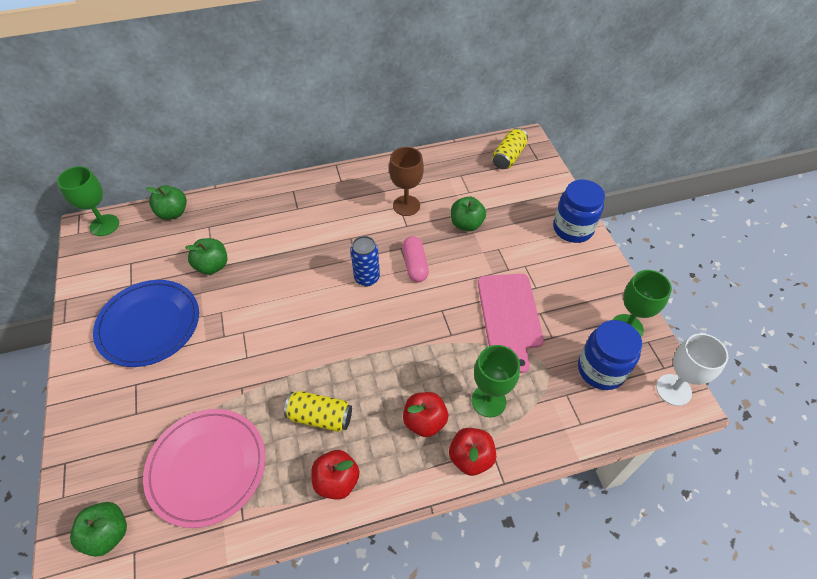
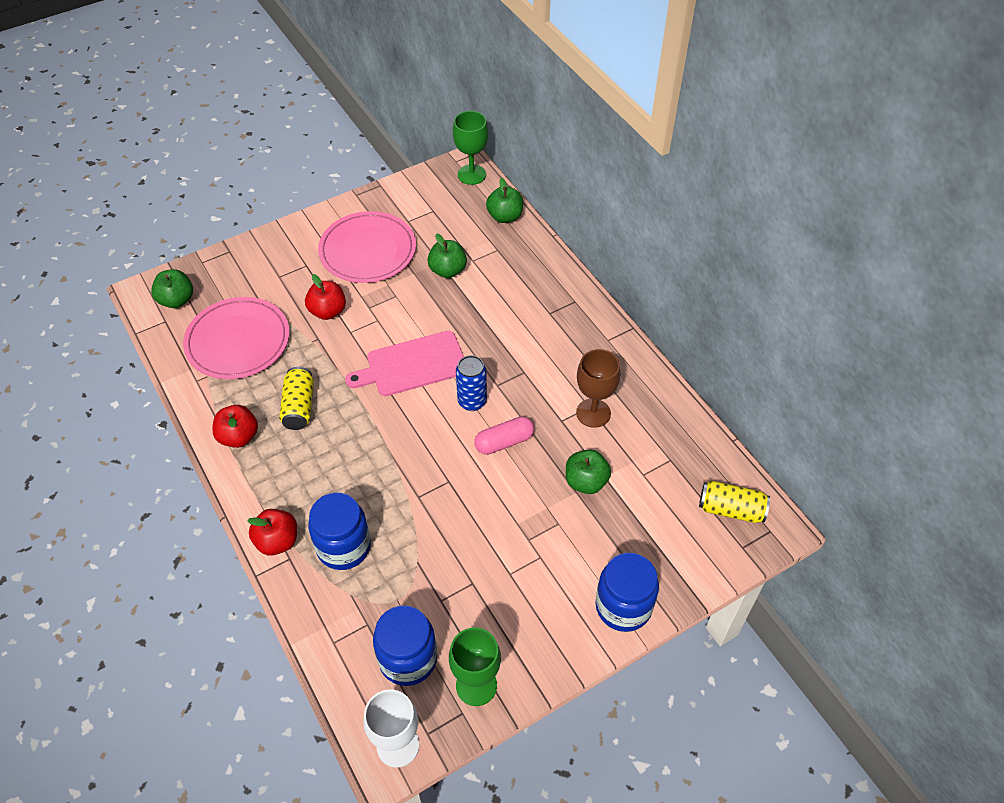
camera: 75 degrees right, 0 degrees up
blue plate [93,280,199,367] -> pink plate [318,211,416,283]
red apple [403,392,448,437] -> red apple moved to [305,274,346,320]
green goblet [472,345,520,417] -> blue jar [308,493,371,570]
pink cutting board [478,274,544,373] -> pink cutting board moved to [345,331,464,396]

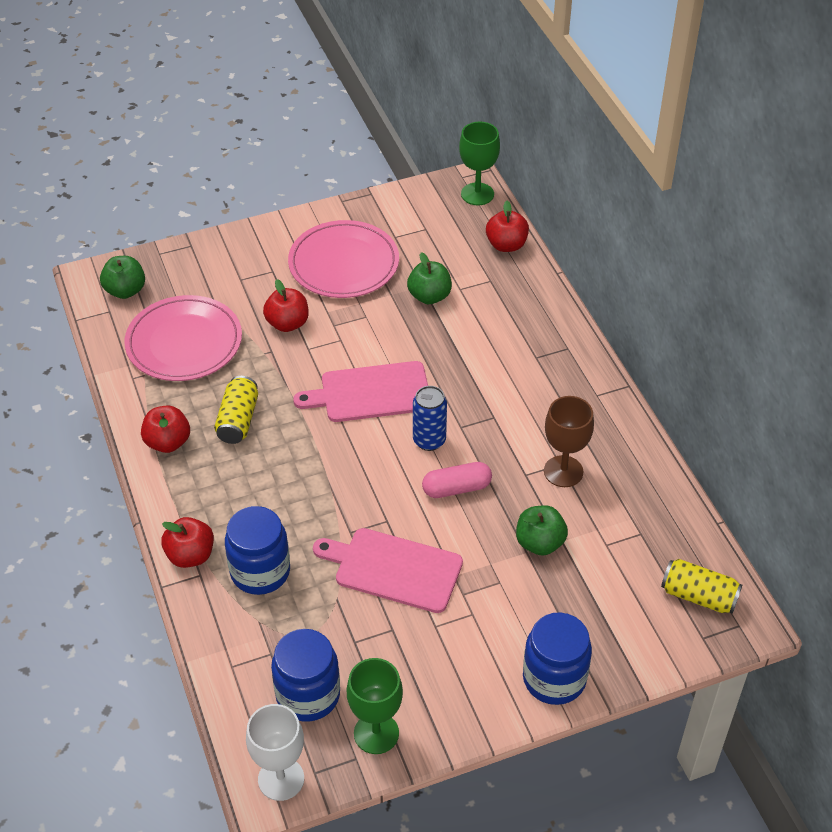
camera: 10 degrees right, 5 degrees down
green apple [486,178,523,223] -> red apple [486,201,529,252]
none -> pink cutting board [313,528,463,613]

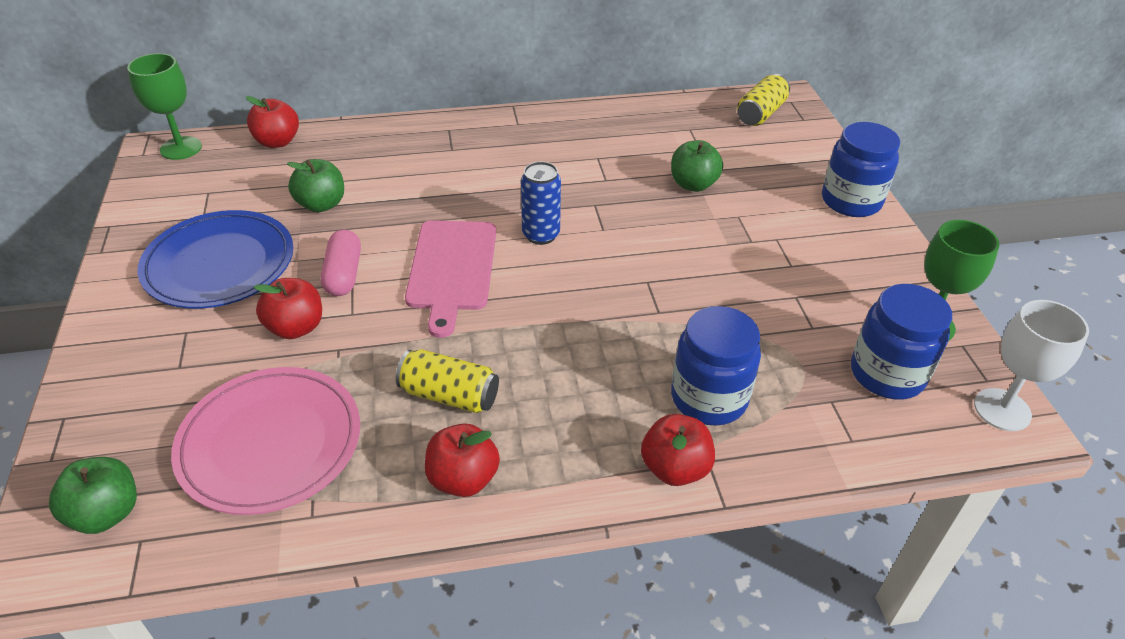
camera: 80 degrees left, 5 degrees down
pink plate [288,220,399,298] -> blue plate [137,210,293,309]
pink cutting board [313,528,463,613] -> none
pink capsule [422,462,492,498] -> pink capsule moved to [321,229,361,296]
brown goblet [544,396,594,487] -> none

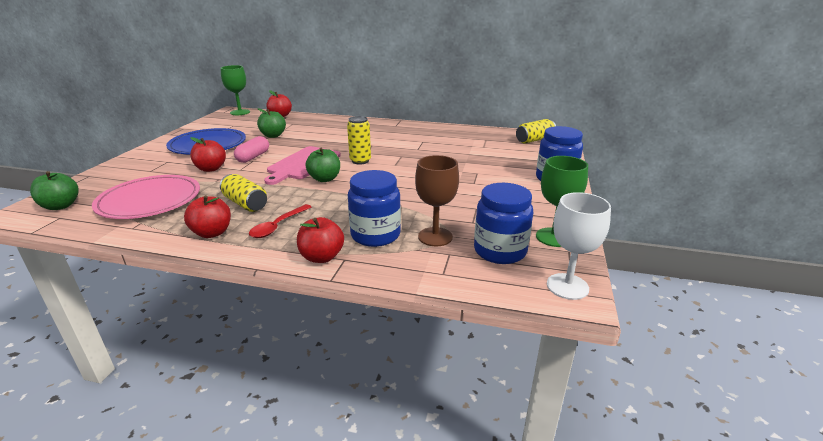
camera: 25 degrees right, 15 degrees down
blue can [521,161,561,245] -> yellow can [347,116,371,165]
green apple [671,140,723,192] -> green apple moved to [306,148,340,182]
none -> red spoon [249,204,311,238]
none -> brown goblet [415,155,459,246]

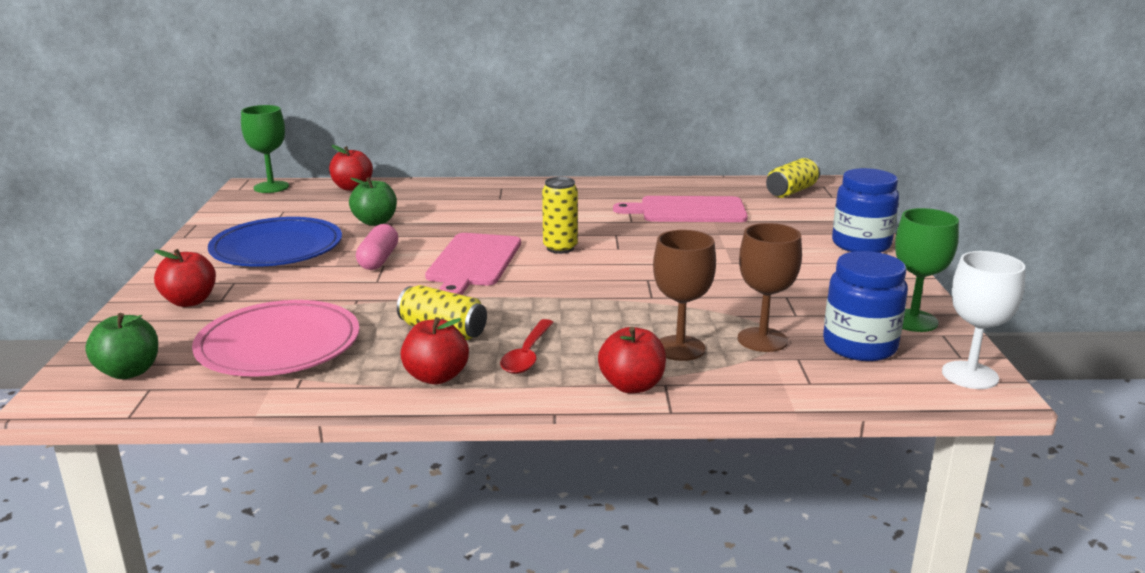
camera: 15 degrees left, 5 degrees down
red apple [190,137,226,172] -> red apple moved to [154,249,216,307]
green apple [306,148,340,182] -> none
blue jar [348,170,401,247] -> brown goblet [653,230,716,361]
none -> pink cutting board [613,196,748,222]

